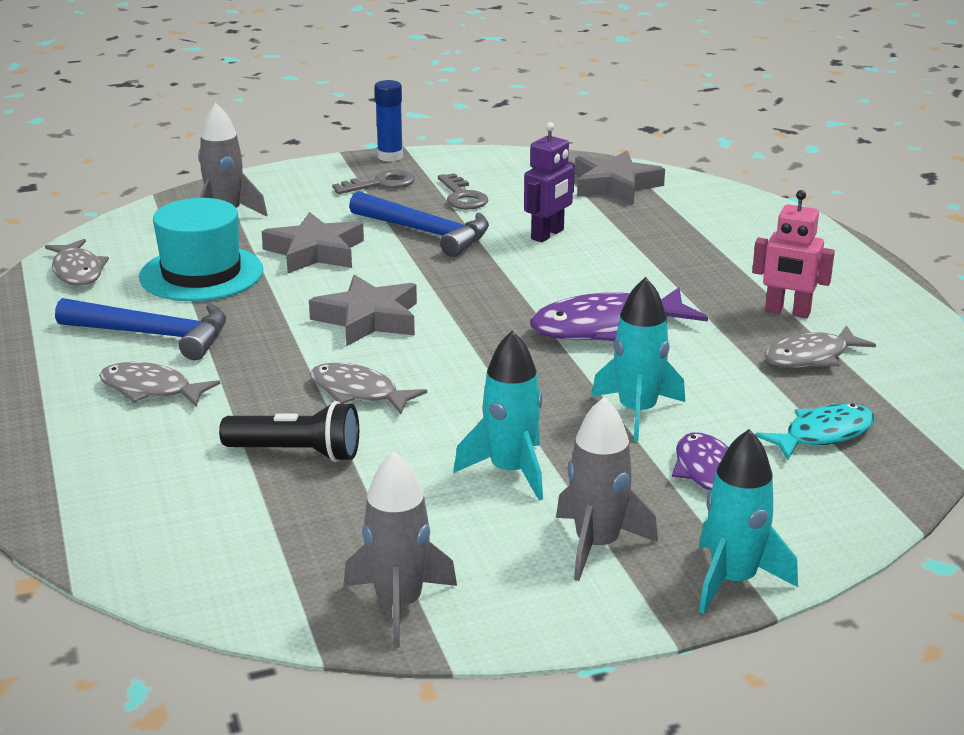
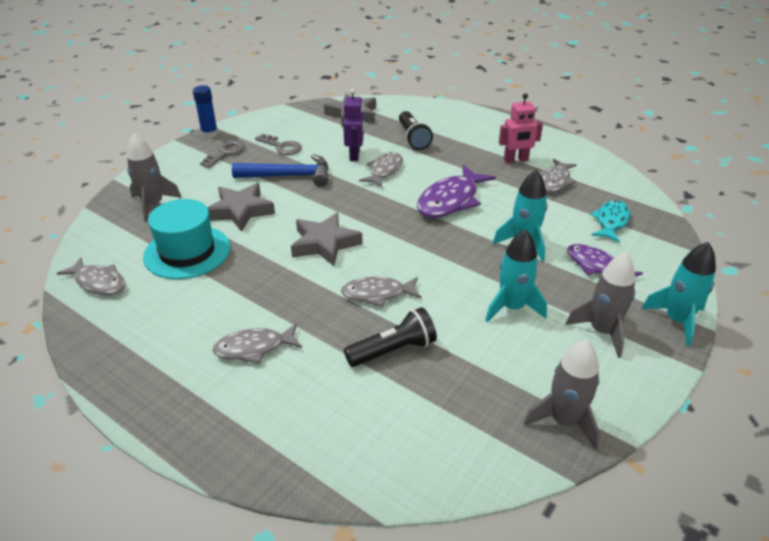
camera: 35 degrees left, 10 degrees up
blue hammer [55,298,226,360] -> none
none -> grey fish [359,152,403,187]
none -> black flashlight [399,111,433,150]

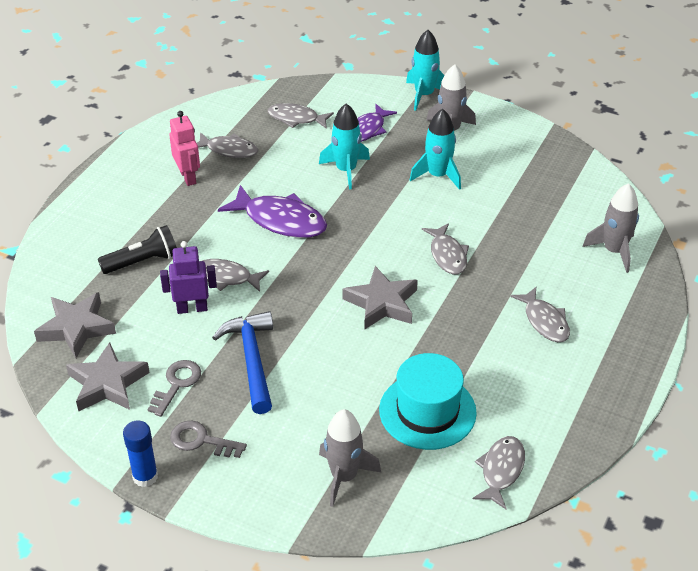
camera: 100 degrees left, 5 degrees up
grey star [207,183,275,232] -> grey star moved to [66,342,150,412]
black flashlight [344,307,437,367] -> none
grey rocket [524,340,600,450] -> grey rocket moved to [583,183,639,273]
turquoise fish [590,200,630,243] -> grey fish [268,103,334,129]

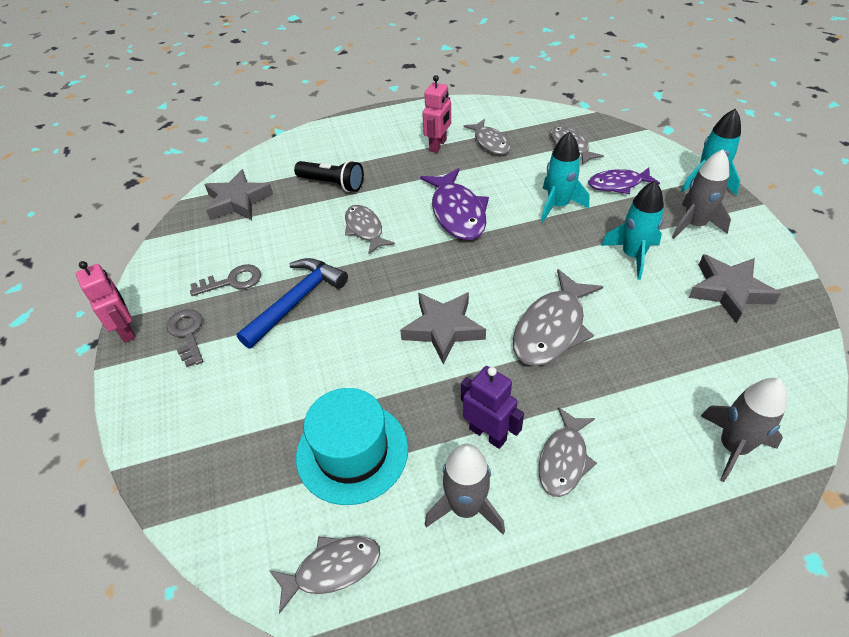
camera: 50 degrees right, 5 degrees up
grey star [66,342,150,412] -> grey star moved to [689,254,781,324]
blue glue stick [123,420,158,487] -> pink robot [76,261,135,343]
purple robot [160,241,217,314] -> purple robot moved to [461,366,524,449]
grey rocket [319,409,381,507] -> grey rocket moved to [425,444,505,534]
grey fish [422,223,469,274] -> grey fish [513,269,603,366], size x1.55

